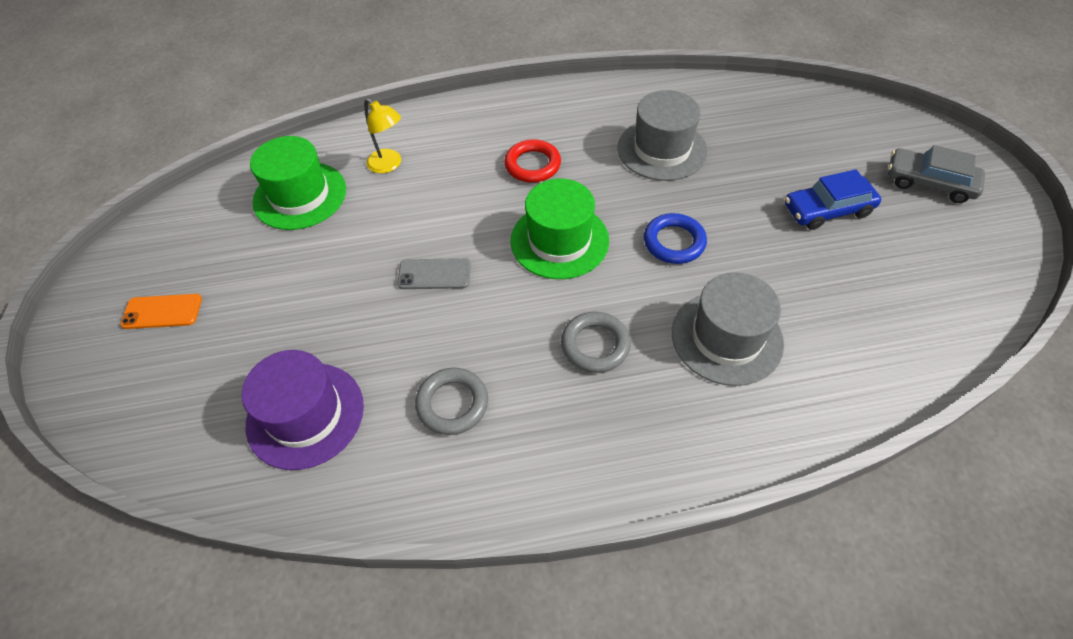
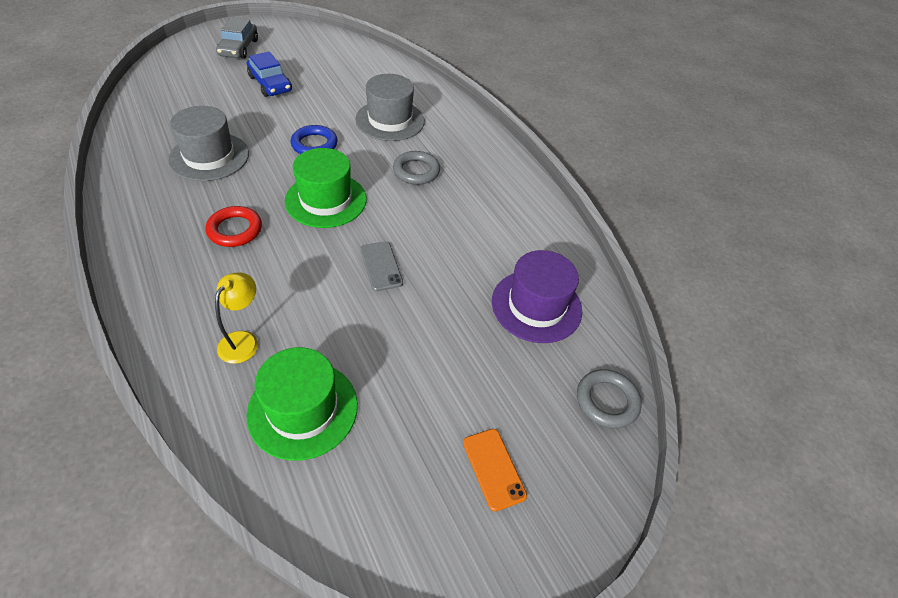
camera: 115 degrees left, 5 degrees down
grey ring [415,368,488,435] -> grey ring moved to [577,369,642,428]

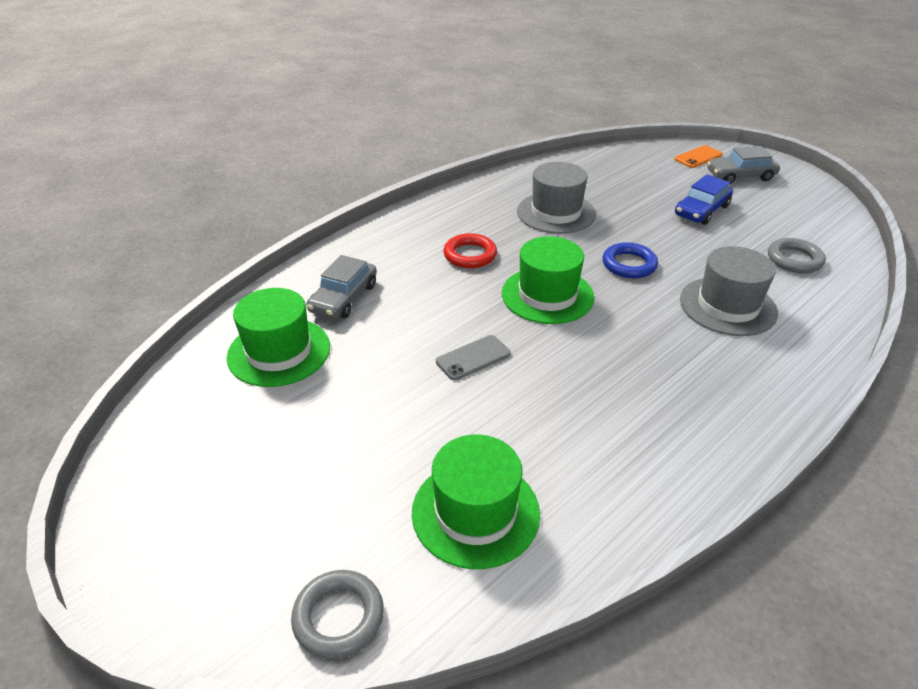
camera: 80 degrees right, 10 degrees down
yellow lamp [215,273,258,364] -> grey car [306,255,377,319]
grey ring [393,151,440,185] -> grey ring moved to [768,238,826,273]
orange phone [463,429,527,512] -> orange phone moved to [674,145,723,168]
purple hat [492,250,582,343] -> green hat [412,435,540,569]

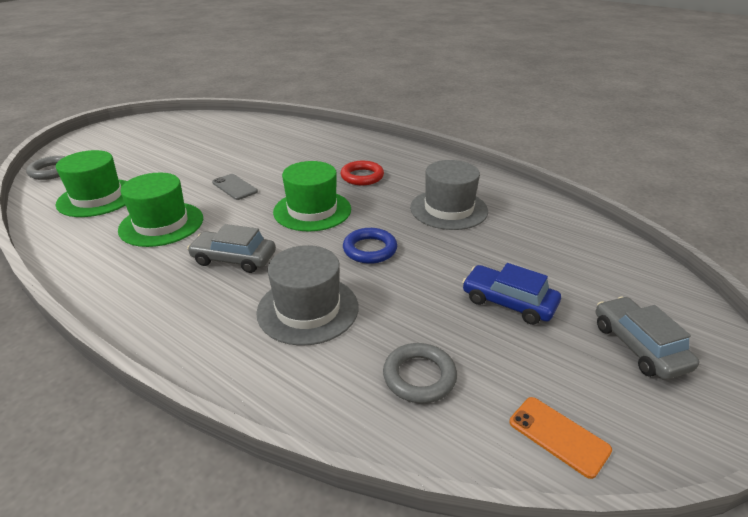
camera: 80 degrees right, 5 degrees down
green hat [227,288,330,387] -> green hat moved to [118,173,203,247]
grey car [306,255,377,319] -> grey car moved to [187,224,276,273]
orange phone [674,145,723,168] -> orange phone moved to [509,397,612,479]

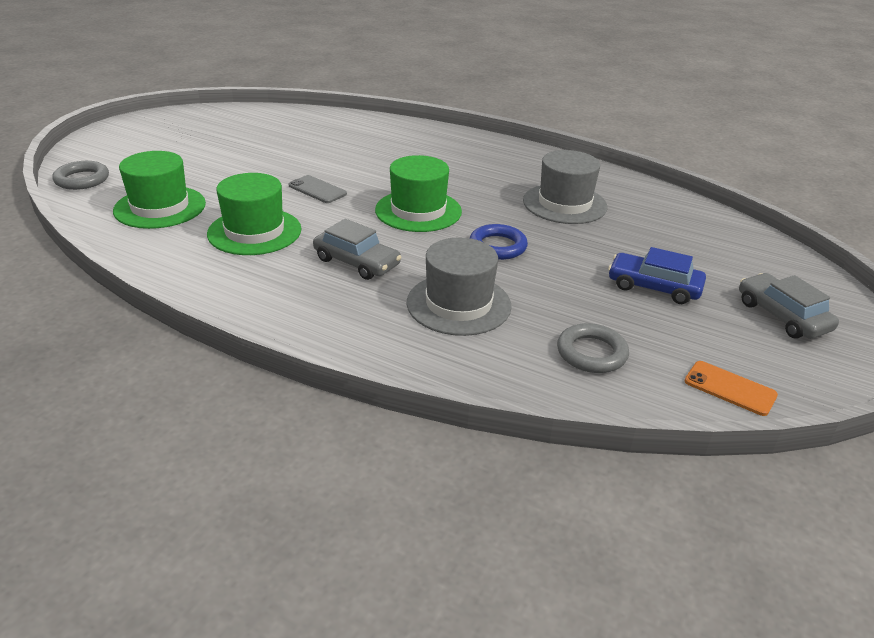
camera: 10 degrees left, 0 degrees up
grey car [187,224,276,273] -> grey car turned 150 degrees counterclockwise [313,219,401,280]
red ring [341,161,384,185] -> none

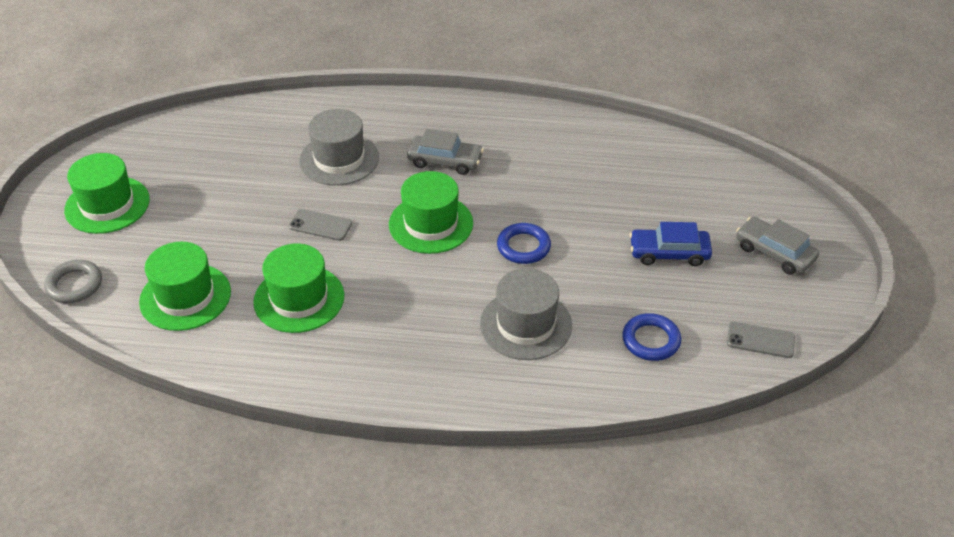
camera: 20 degrees left, 10 degrees up
grey car [313,219,401,280] -> grey car moved to [407,129,484,175]
grey hat [523,150,607,224] -> grey hat moved to [299,109,379,186]
grey ring [557,323,629,373] -> blue ring [622,313,681,361]
orange phone [685,361,778,416] -> grey phone [727,322,795,358]
none -> green hat [64,153,150,234]

